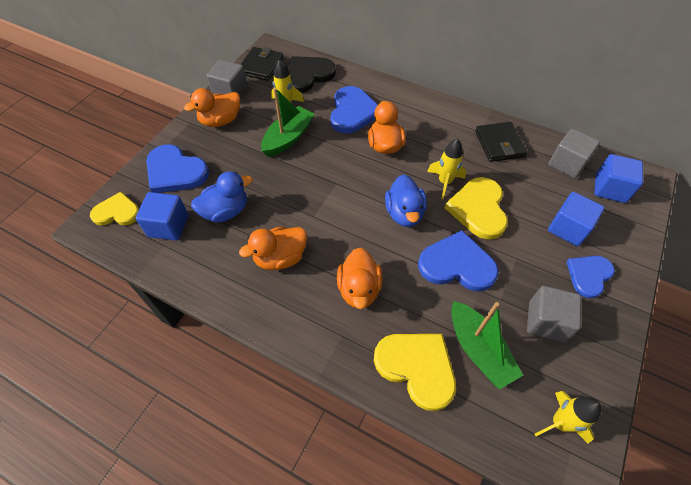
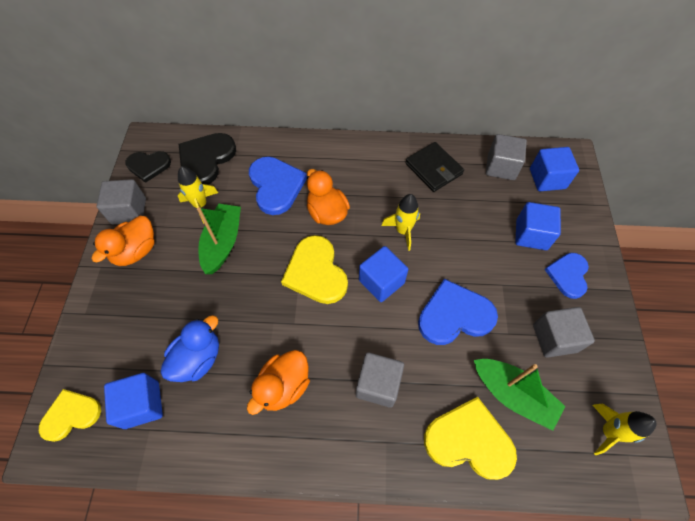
camera: 25 degrees left, 5 degrees up
blue heart [146,144,209,193] -> none
black wallet [240,47,283,81] -> black heart [125,151,171,183]
orange duck [337,248,382,309] -> grey cube [356,352,404,408]
blue duck [385,174,427,227] -> blue cube [359,246,408,302]
yellow heart [445,177,508,240] -> yellow heart moved to [281,235,348,304]

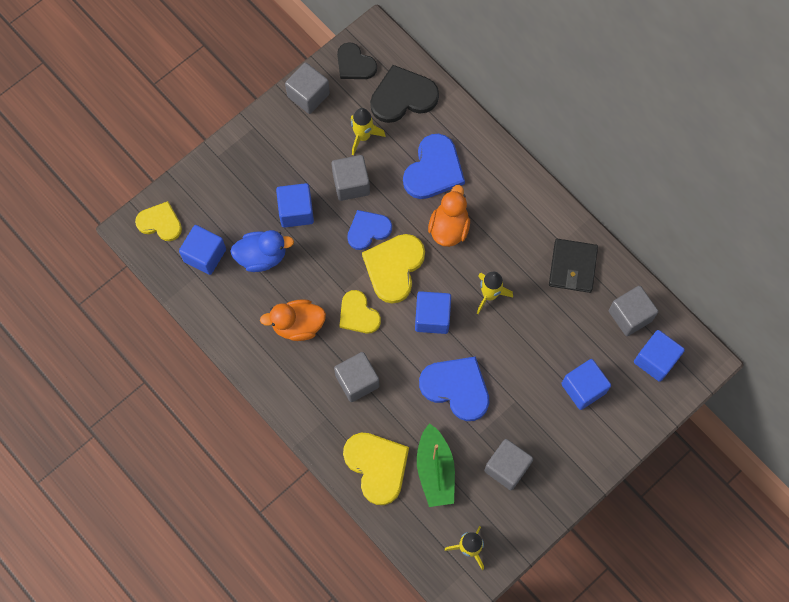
camera: 45 degrees right, 10 degrees up
orange duck [92,216,154,266] -> none
green boat [197,203,241,274] -> grey cube [331,155,370,201]
blue heart [545,253,589,299] -> blue heart moved to [347,210,392,250]
none -> blue cube [276,183,314,228]
none -> yellow heart [340,290,381,333]

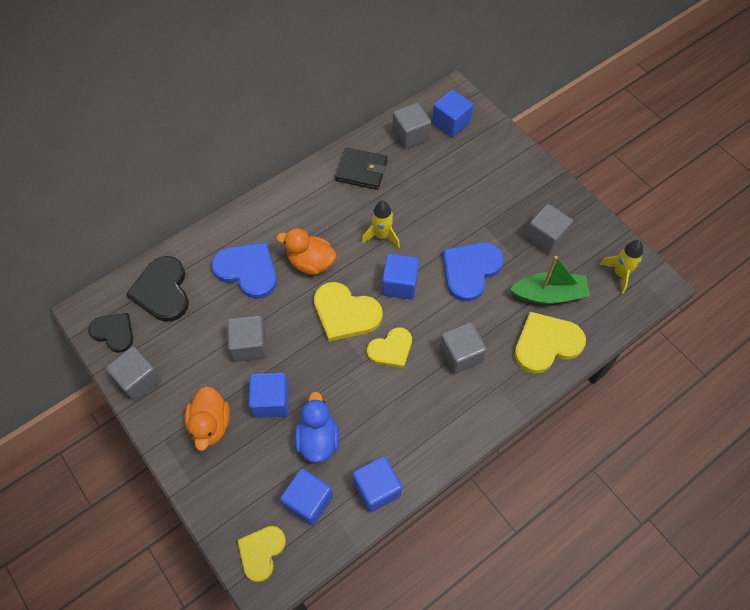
camera: 85 degrees left, 10 degrees down
orange duck [260,299,326,341] -> orange duck moved to [185,386,230,451]
black heart [337,42,377,79] -> black heart turned 105 degrees counterclockwise [88,313,133,353]
blue heart [347,210,392,250] -> none
yellow rocket [351,108,386,156] -> none
blue cube [561,359,611,410] -> blue cube moved to [353,456,402,513]

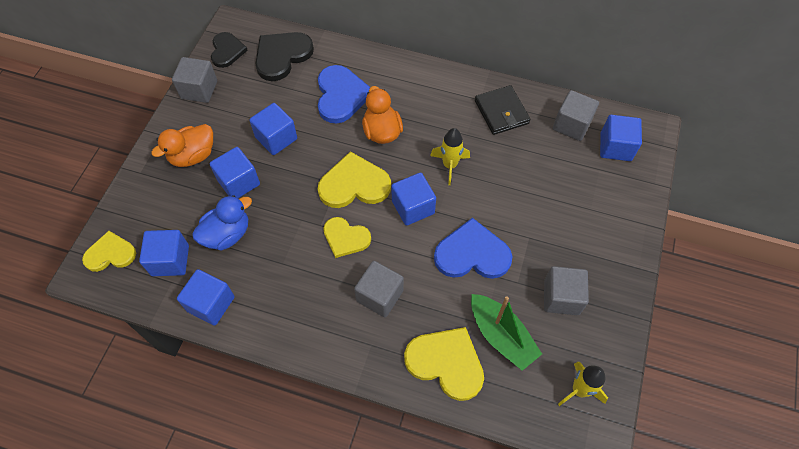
camera: 55 degrees right, 0 degrees up
grey cube [227,315,267,362] -> blue cube [249,103,297,155]
yellow heart [314,282,383,342] -> yellow heart turned 90 degrees clockwise [318,151,391,208]

